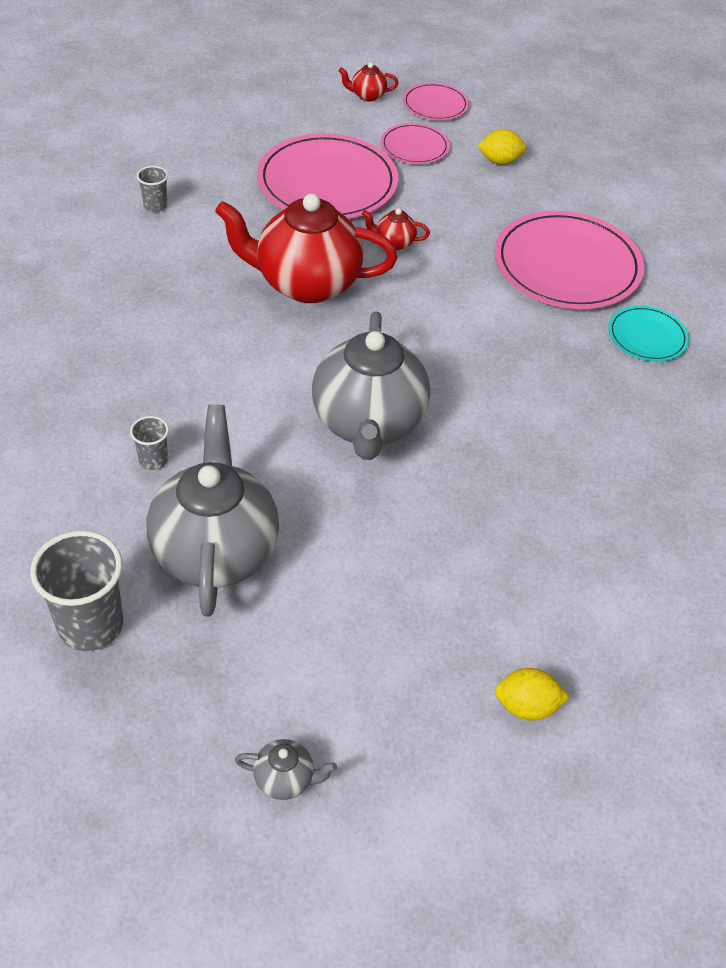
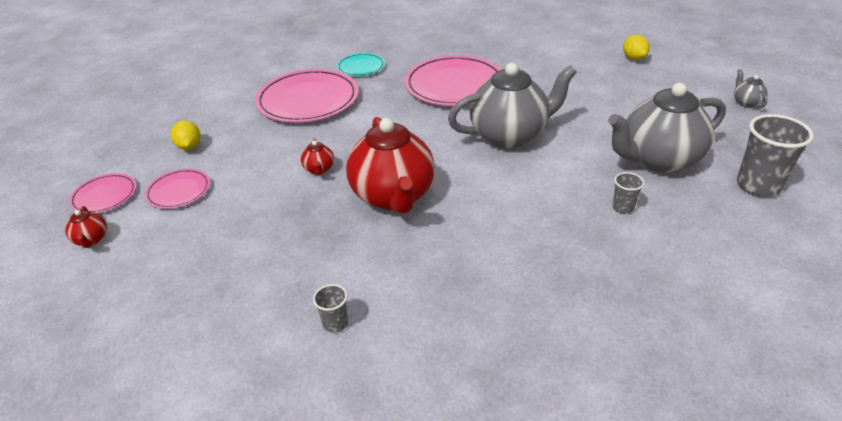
camera: 105 degrees left, 10 degrees down
pink plate [257,133,399,219] -> pink plate moved to [404,55,502,106]

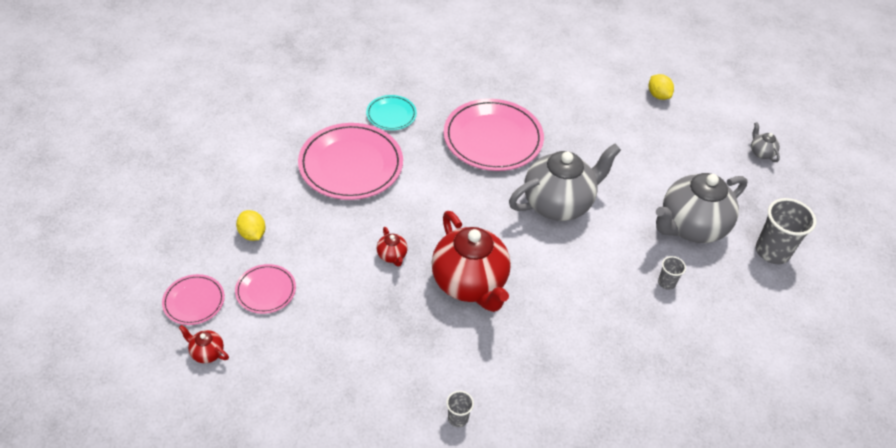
camera: 15 degrees left, 10 degrees up
red teapot [65,206,107,248] -> red teapot turned 150 degrees clockwise [179,325,229,363]

